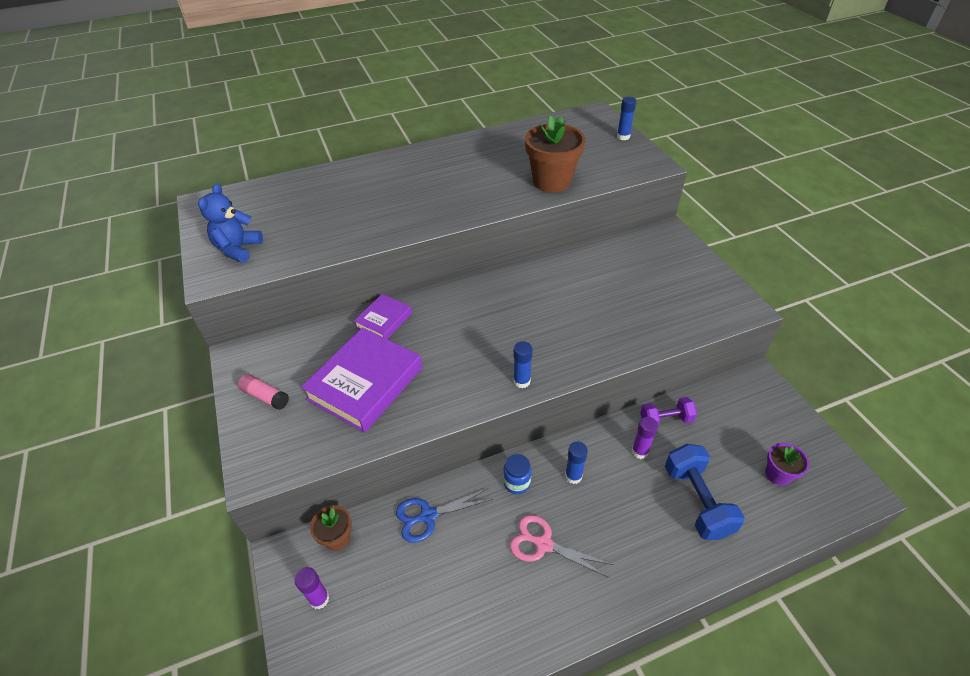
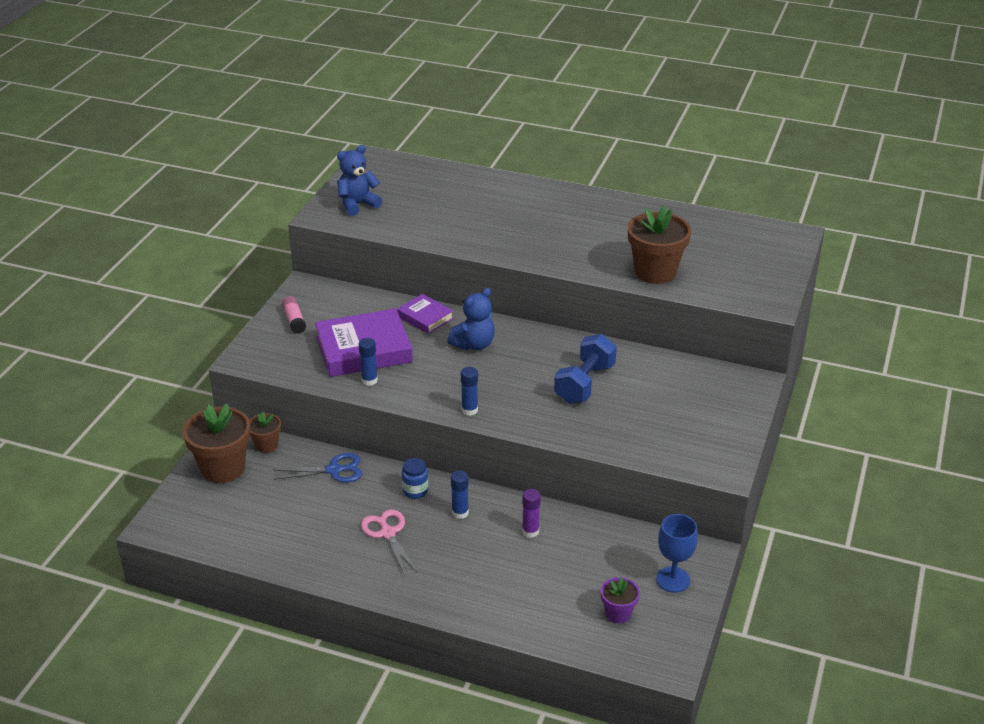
camera: 40 degrees right, 10 degrees down
purple glue stick [294,567,329,609] -> brown flower pot [183,404,250,483]
purple book [354,294,412,339] -> purple book turned 60 degrees clockwise [397,294,453,334]
blue scissors [396,488,493,543] -> blue scissors turned 150 degrees clockwise [273,453,362,483]
blue glue stick [617,97,636,140] -> blue glue stick moved to [359,338,378,386]
purple dumbbell [640,397,697,425] -> none
blue dumbbell [665,444,745,540] -> blue dumbbell moved to [554,334,617,404]
none -> blue teddy bear [447,288,495,350]
none -> blue goblet [656,514,698,592]

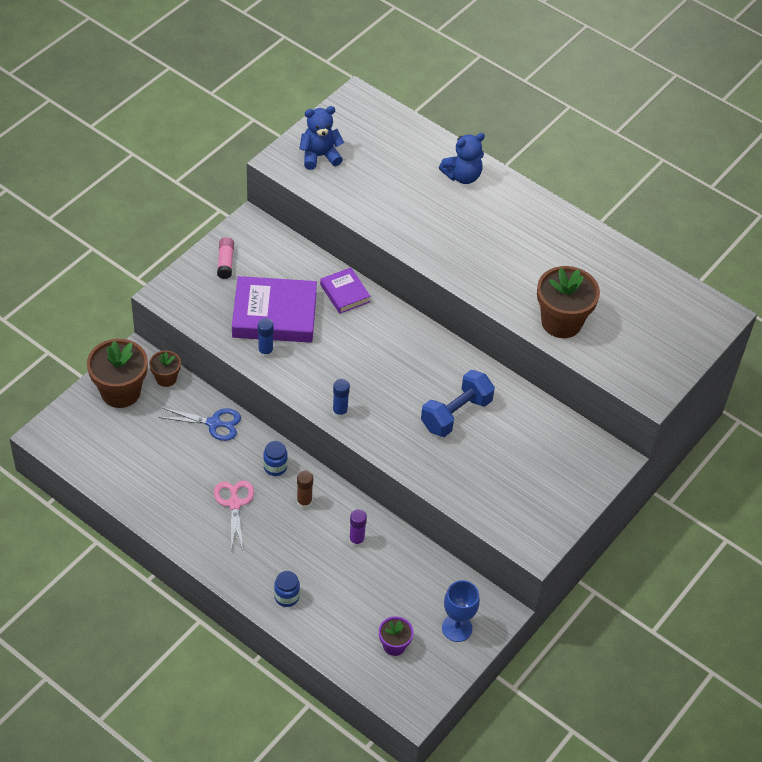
camera: 15 degrees right, 15 degrees up
blue teddy bear [447,288,495,350] -> blue teddy bear moved to [439,133,485,184]
blue glue stick [451,470,469,519] -> brown glue stick [297,470,313,509]
none -> blue jar [274,571,300,607]

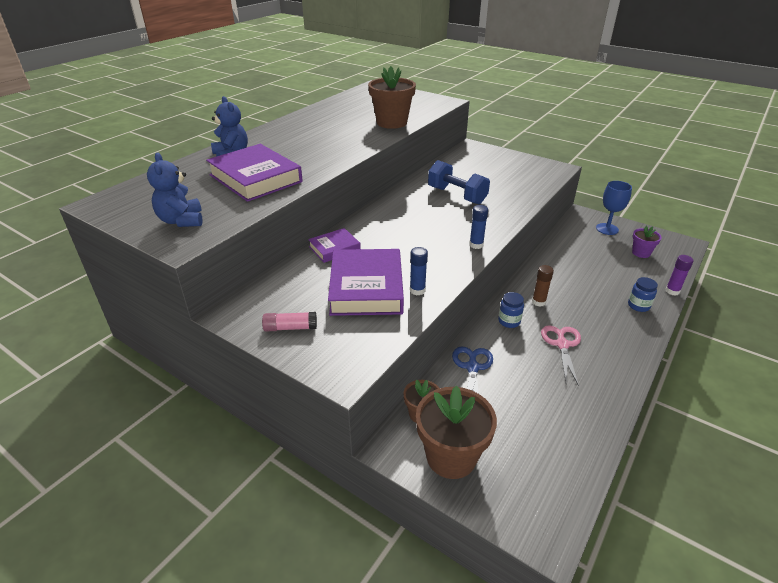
camera: 90 degrees left, 15 degrees down
pink scissors [214,480,254,551] -> pink scissors turned 105 degrees clockwise [541,325,581,386]
purple glue stick [349,509,367,547] -> purple glue stick moved to [665,255,693,296]
none -> purple book [206,144,303,202]

